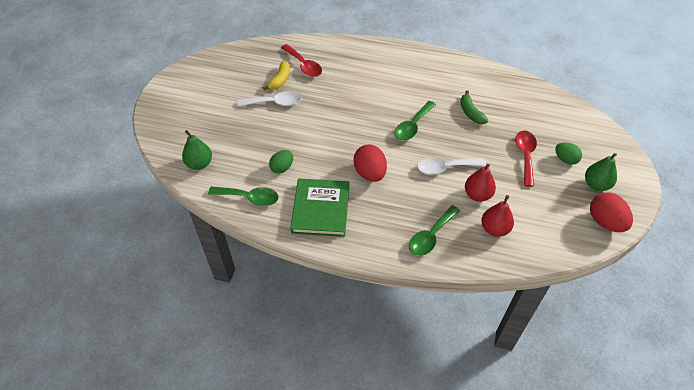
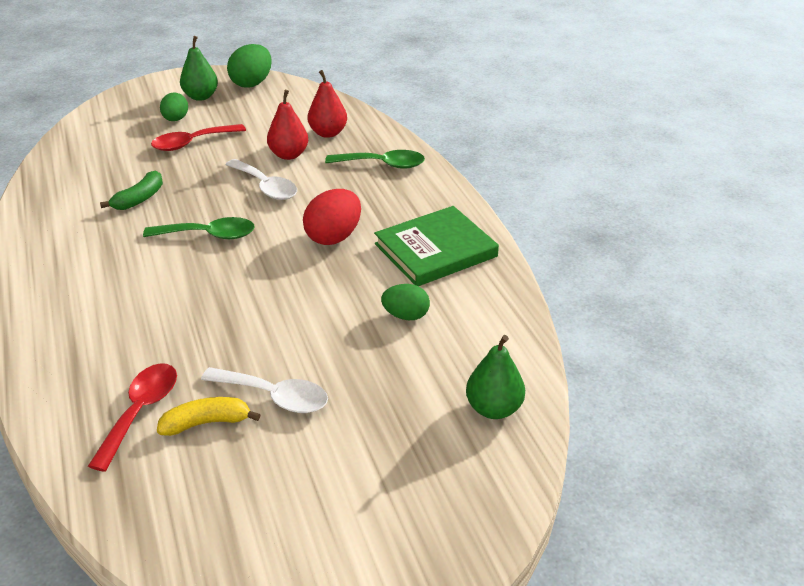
camera: 125 degrees left, 15 degrees down
green spoon [208,187,279,206] -> none
white spoon [238,91,302,106] -> white spoon turned 150 degrees clockwise [201,367,328,413]
red egg [590,192,633,232] -> green egg [227,44,272,88]

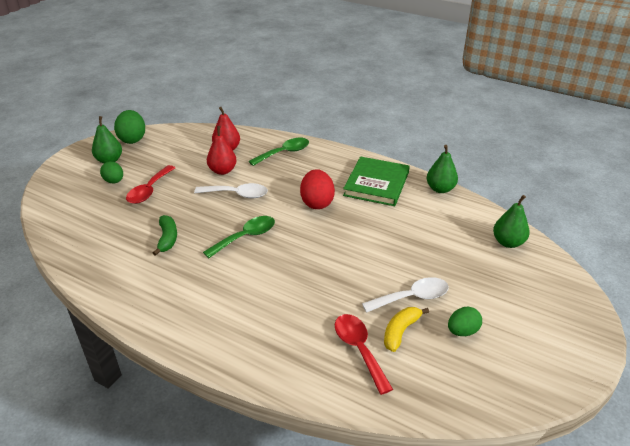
camera: 40 degrees left, 0 degrees up
green egg [381,284,430,320] -> green egg moved to [448,307,482,336]
none -> green pear [426,145,458,193]

